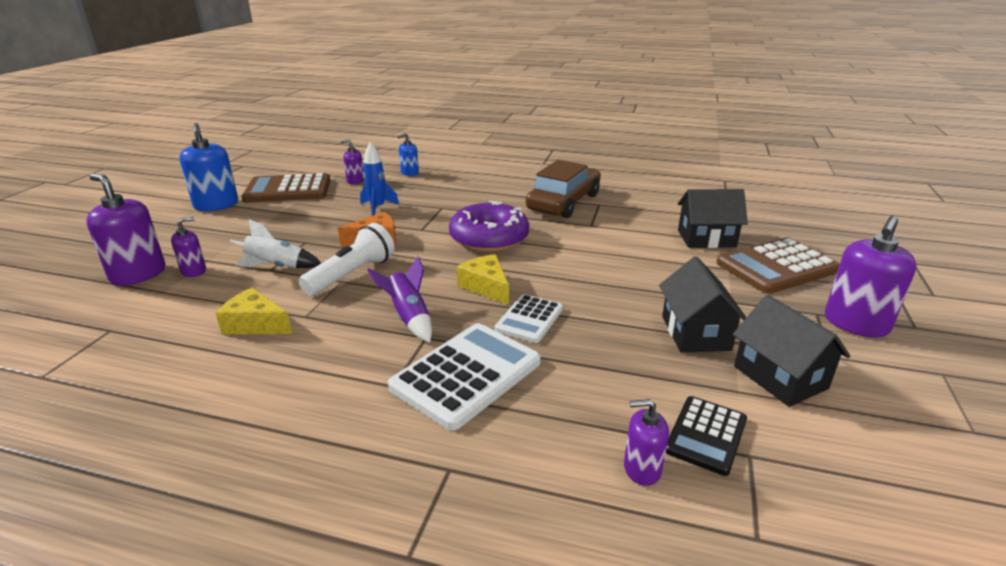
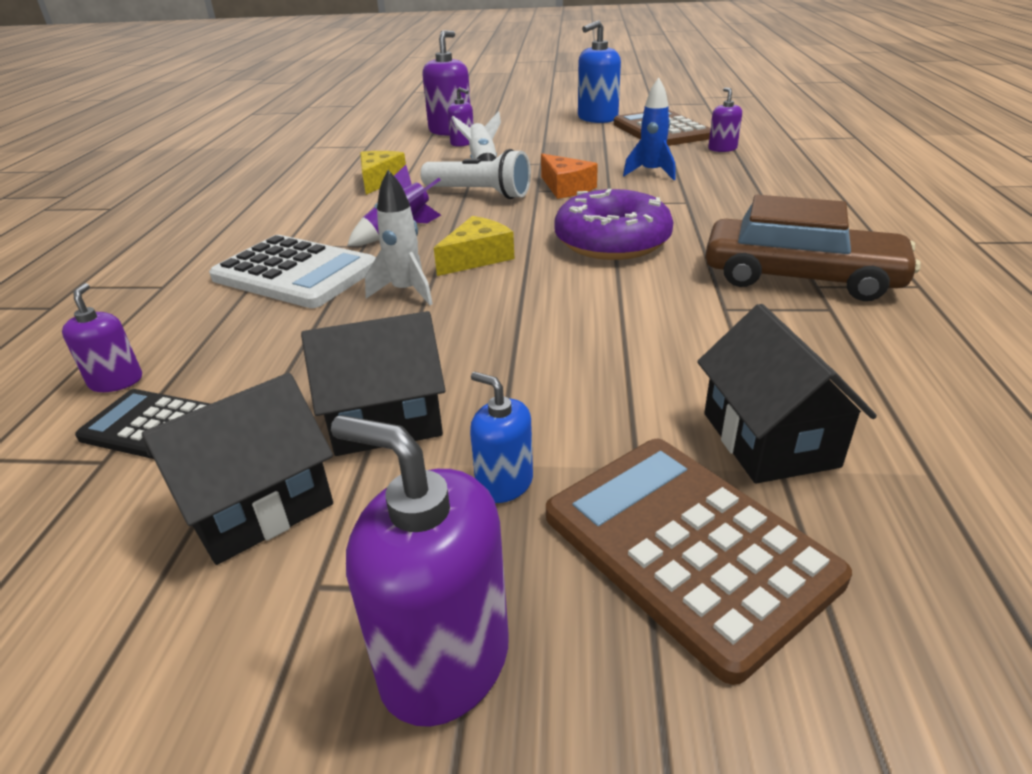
camera: 80 degrees right, 5 degrees up
blue soap dispenser [398,133,419,176] -> blue soap dispenser moved to [470,372,533,503]
white calculator [495,294,563,343] -> white rocket [365,170,433,305]

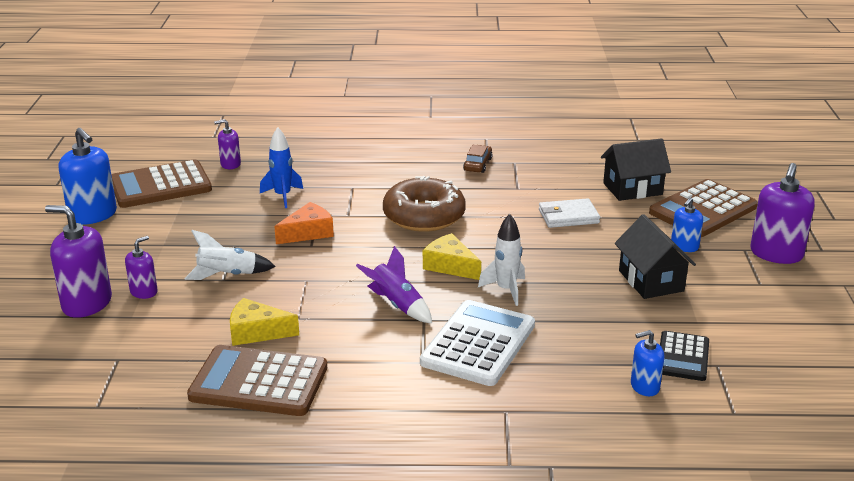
camera: 95 degrees left, 5 degrees down
purple soap dispenser [62,283,142,392] -> blue soap dispenser [631,330,664,396]
black house [142,373,333,565] -> none
white flashlight [420,149,531,199] -> none
purple donut [555,189,674,260] -> brown donut [383,176,466,232]
brown car [706,195,921,301] -> brown car [463,145,493,173], size x0.45
none -> brown calculator [187,345,327,416]
none -> white wallet [539,198,600,228]

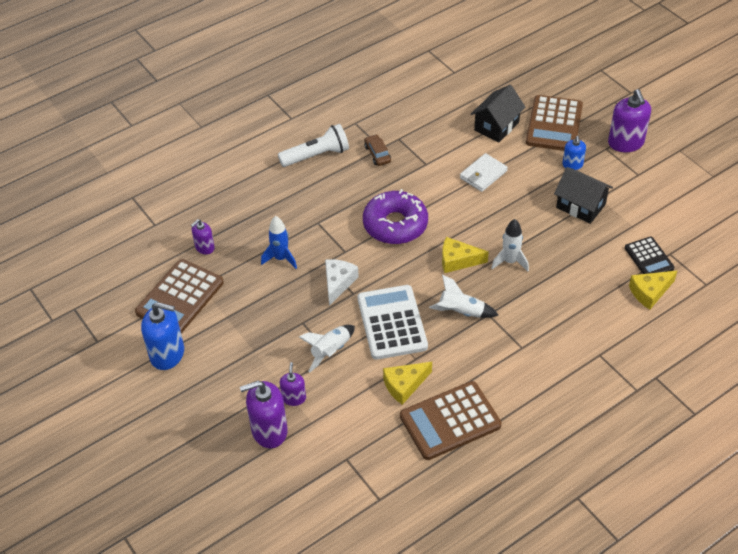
camera: 35 degrees left, 20 degrees up
orange cheese [274,202,334,244] -> white cheese [325,259,359,306]
purple rocket [356,246,432,323] -> white rocket [429,274,499,318]
brown donut [383,176,466,232] -> purple donut [363,189,428,244]
white calculator [420,300,535,386] -> white calculator moved to [358,285,428,360]
blue soap dispenser [631,330,664,396] -> yellow cheese [629,270,677,309]
none -> white flashlight [278,124,349,167]

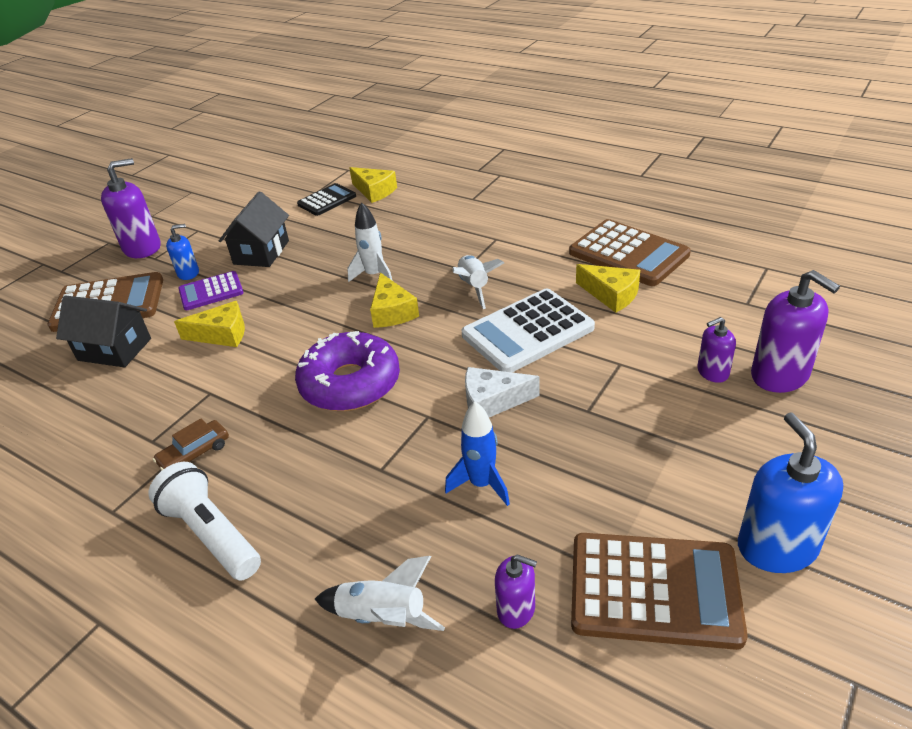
camera: 110 degrees left, 10 degrees down
white rocket [299,325,355,372] -> white rocket moved to [315,556,445,631]
white wallet [460,153,508,192] -> yellow cheese [174,301,245,347]
none -> purple calculator [178,271,244,310]

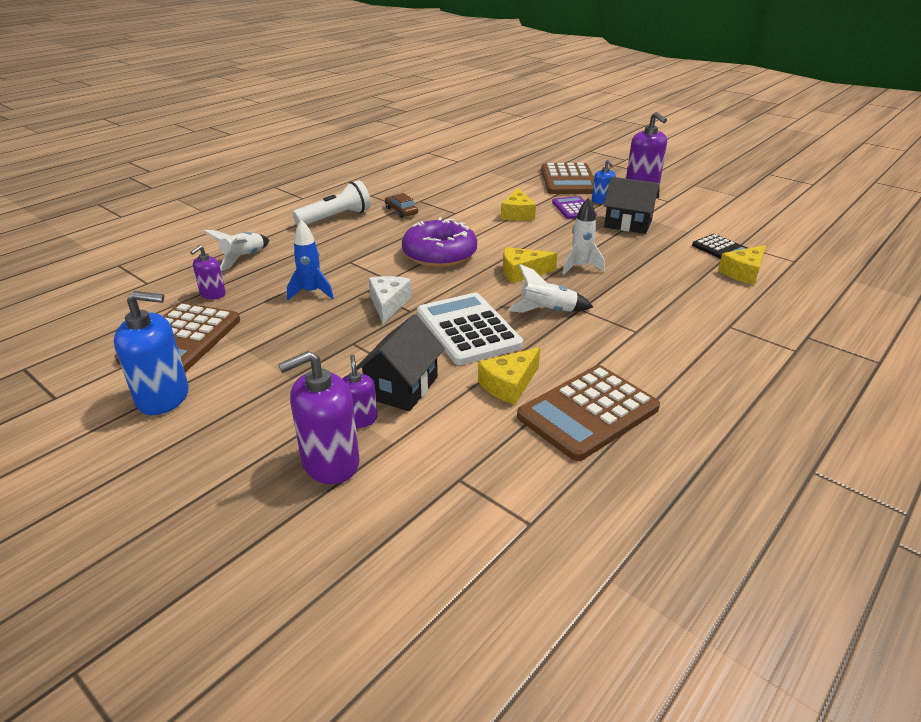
camera: 95 degrees right, 5 degrees down
black house [56,295,151,368] -> black house moved to [356,314,445,411]

